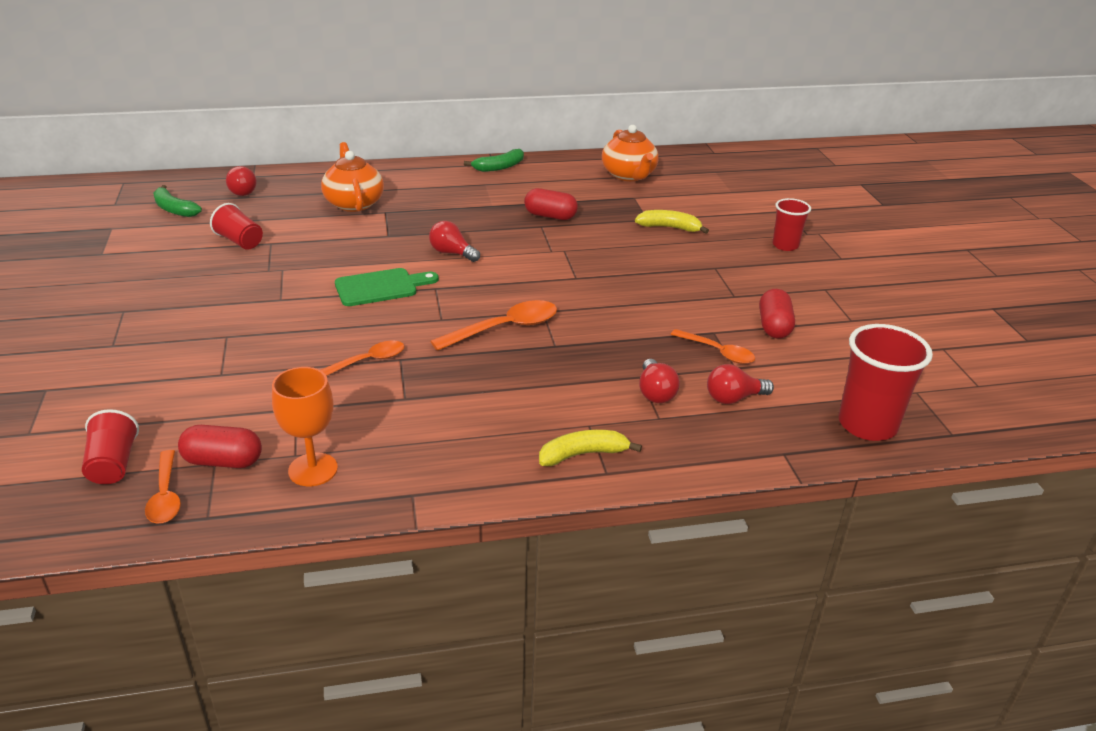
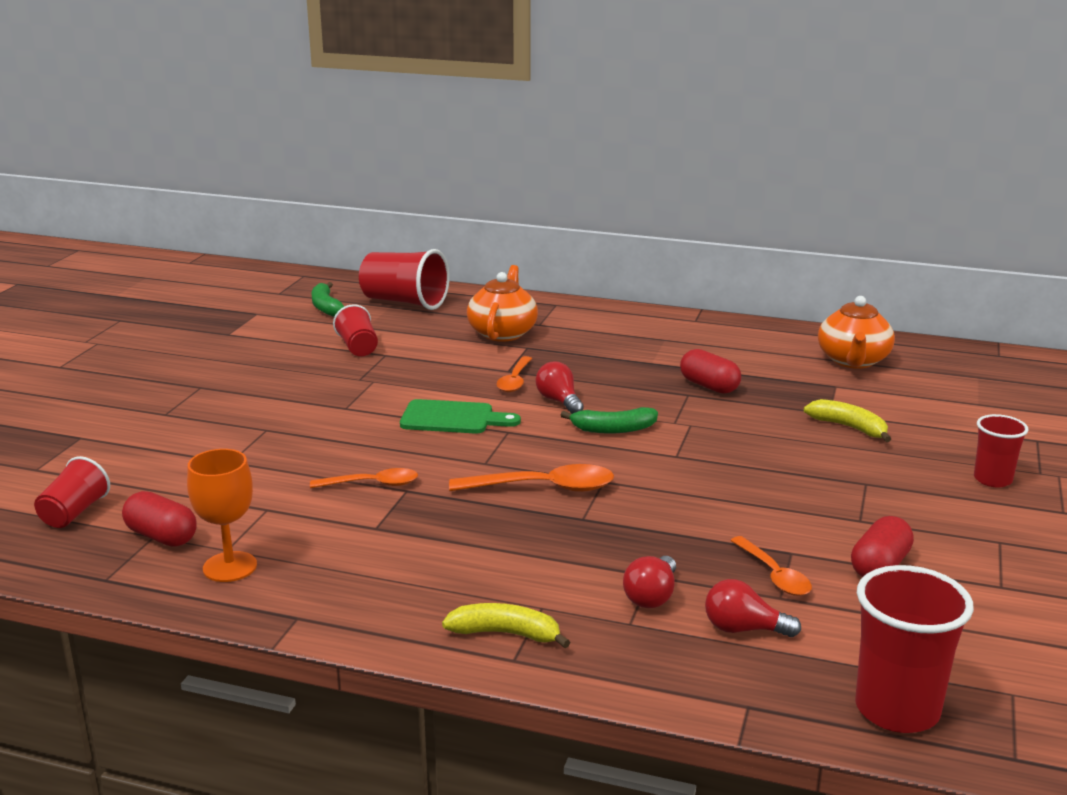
camera: 30 degrees right, 10 degrees down
orange spoon [145,450,181,523] -> orange spoon moved to [497,356,532,392]
red light bulb [226,166,257,196] -> red cup [359,249,449,310]
green banana [464,149,524,172] -> green banana moved to [561,407,658,434]

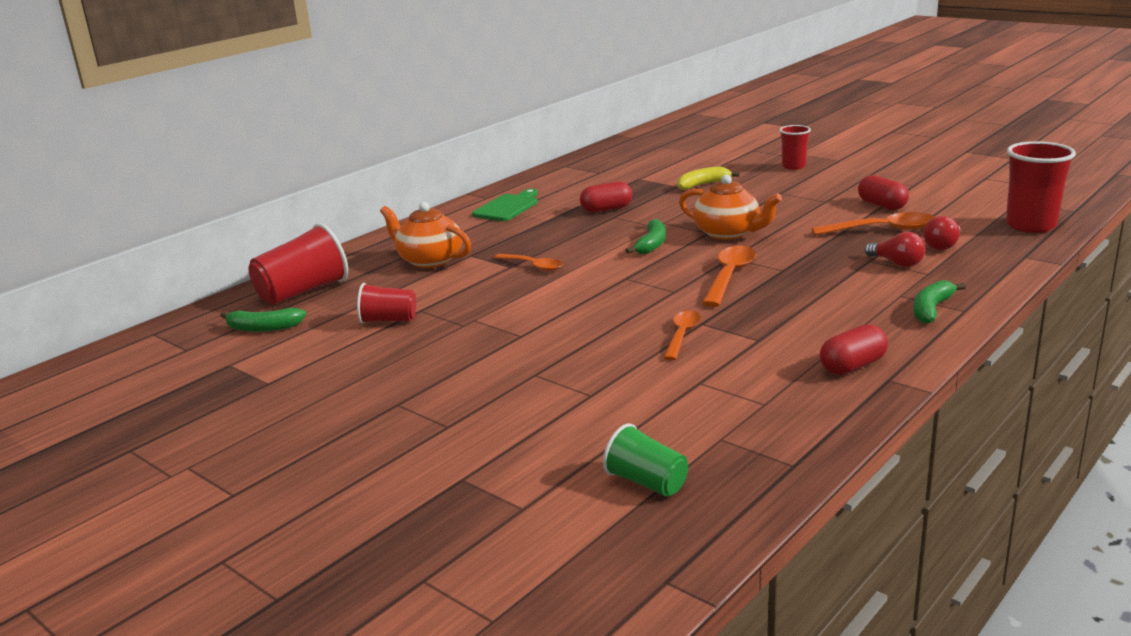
camera: 65 degrees left, 0 degrees up
red cup [34,456,110,528] -> green cup [603,423,688,497]
red capsule [122,491,197,546] -> red capsule moved to [820,324,888,375]
orange goblet [187,449,257,582] -> none
green cutting board [400,399,521,434] -> green cutting board moved to [472,189,538,221]
yellow banana [442,603,570,648] -> green banana [913,280,966,324]
red light bulb [536,362,584,414] -> none
orange spoon [730,536,812,596] -> orange spoon [812,212,935,235], size x1.52
orange teapot [818,296,895,369] -> orange teapot moved to [679,174,782,240]

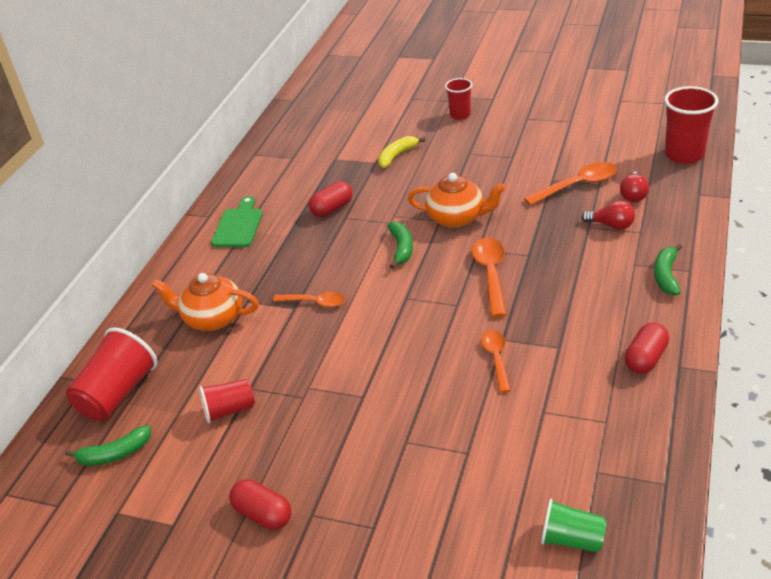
camera: 20 degrees left, 15 degrees up
red capsule [858,175,909,210] -> red capsule moved to [230,479,291,530]

